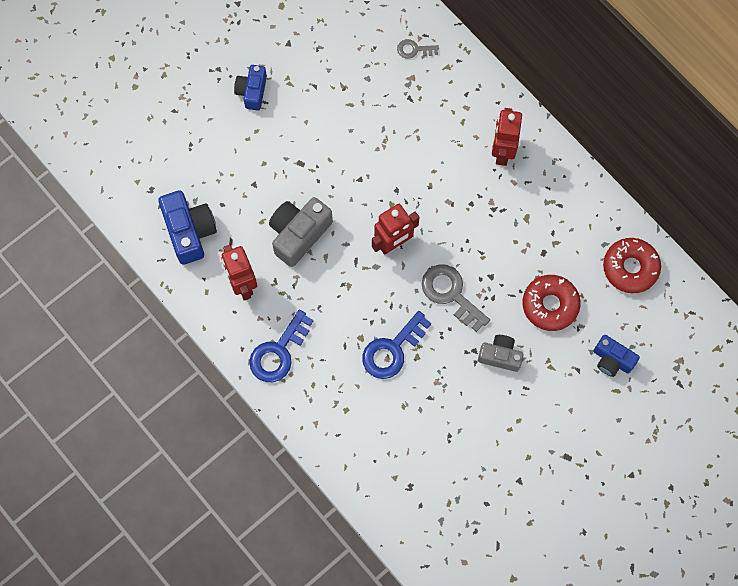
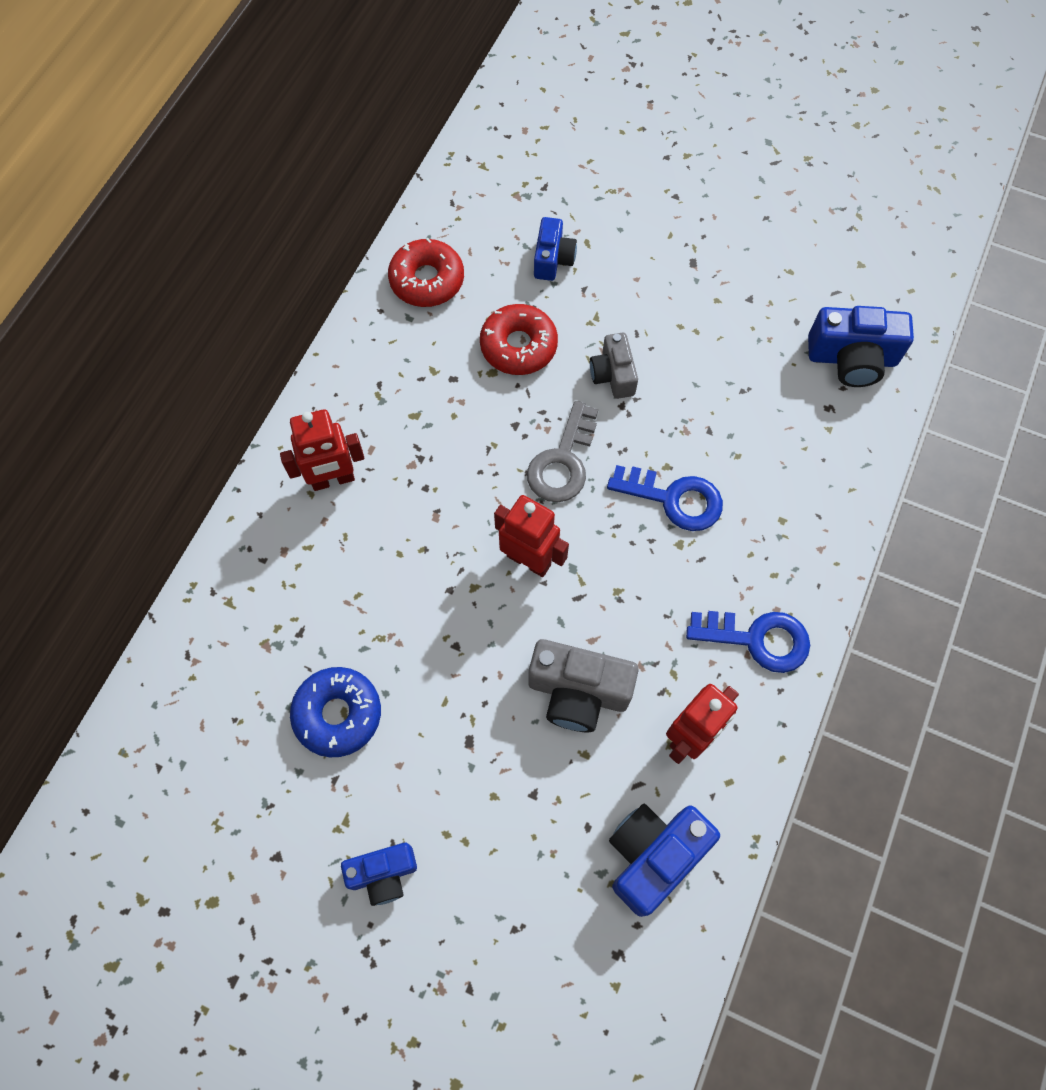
camera: 115 degrees left, 5 degrees down
grey key [397,39,439,59] -> none
none -> blue donut [290,667,381,757]
none -> blue camera [808,306,914,387]

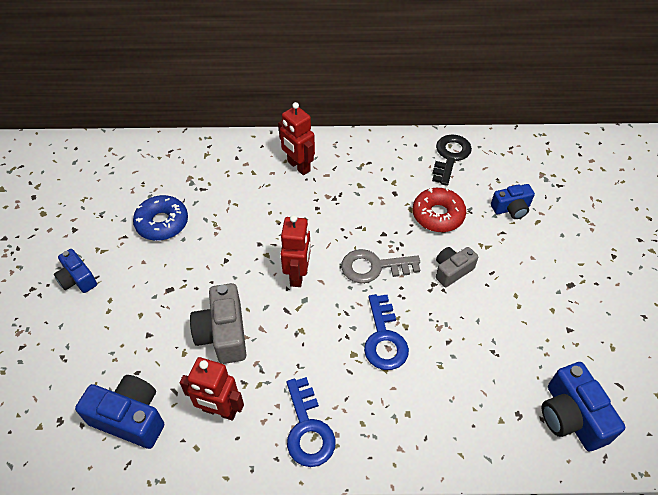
camera: 65 degrees right, 15 degrees down
red donut [388,238,464,307] -> black key [432,134,472,186]

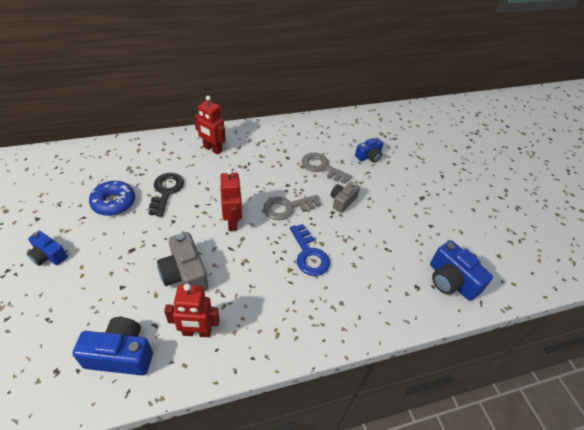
camera: 20 degrees left, 5 degrees down
blue key [286,377,335,467] -> none
red donut [413,187,466,232] -> grey key [302,153,352,184]
black key [432,134,472,186] -> black key moved to [149,173,184,217]

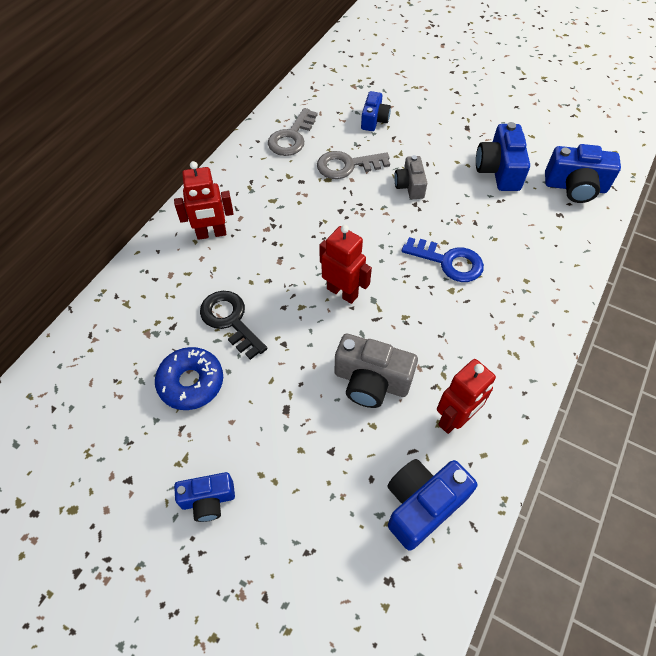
camera: 40 degrees left, 10 degrees up
grey key [263,195,321,220] -> grey key moved to [268,108,318,156]
none -> blue camera [476,122,530,191]

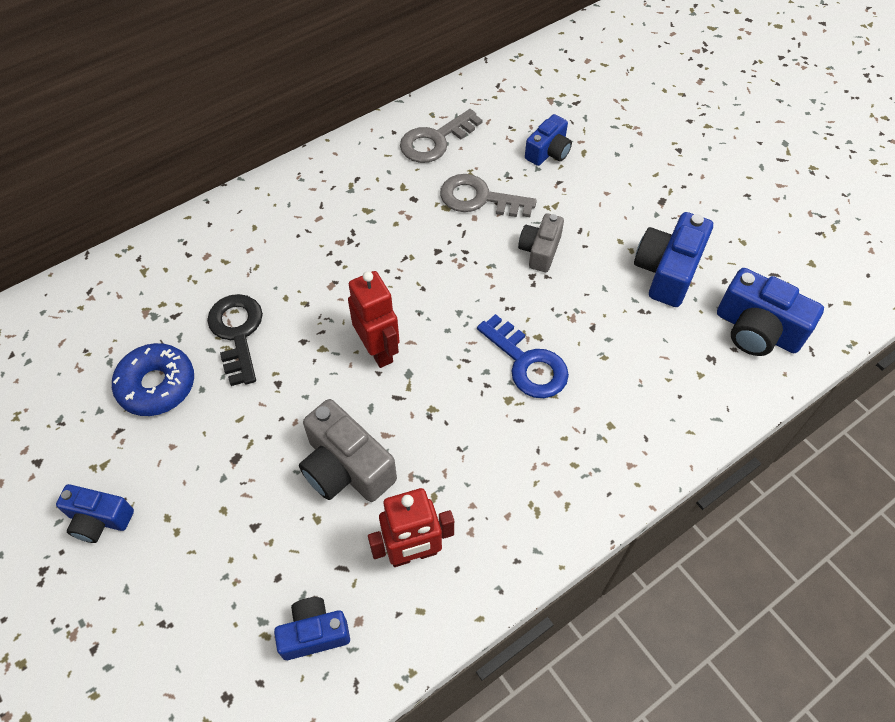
camera: 25 degrees right, 0 degrees up
red robot [174,161,234,240] -> none
blue camera [387,459,477,551] -> blue camera [274,597,350,660], size x0.63

